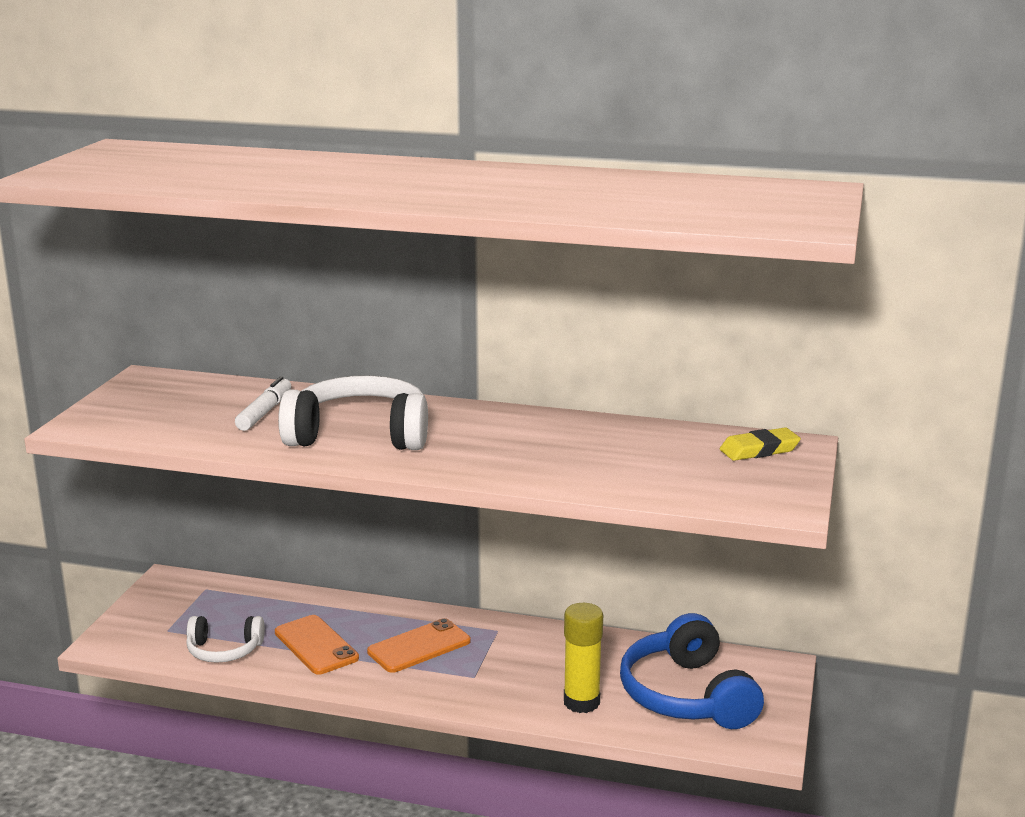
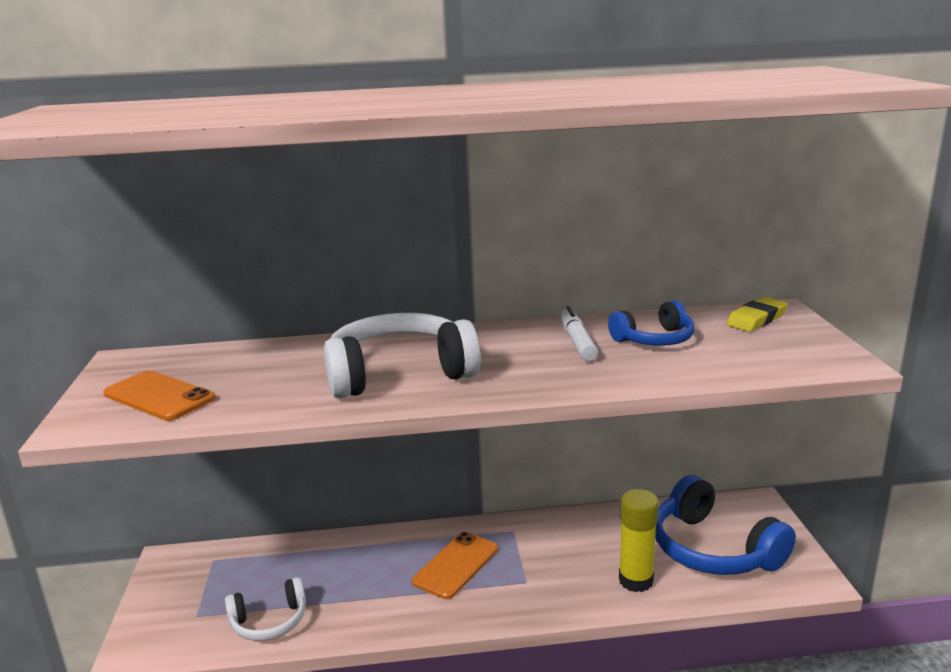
camera: 20 degrees left, 0 degrees up
white marker [235,376,291,431] -> white marker moved to [560,306,598,361]
orange phone [275,615,359,675] -> orange phone moved to [104,371,215,421]
none -> blue headphones [608,300,695,346]

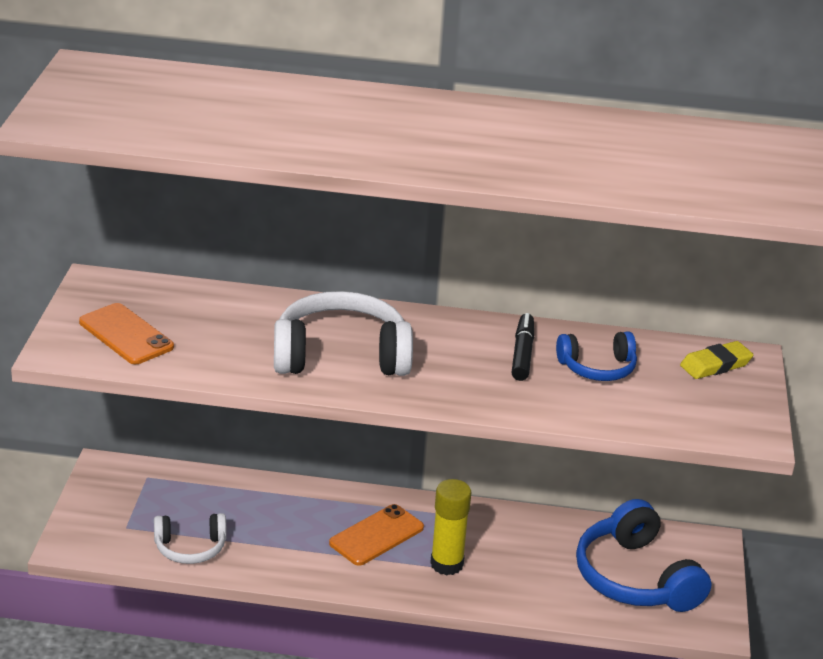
camera: 10 degrees right, 10 degrees up
white marker [560,306,598,361] -> black marker [512,313,534,381]
yellow glue stick [619,489,659,592] -> yellow glue stick moved to [430,479,471,575]

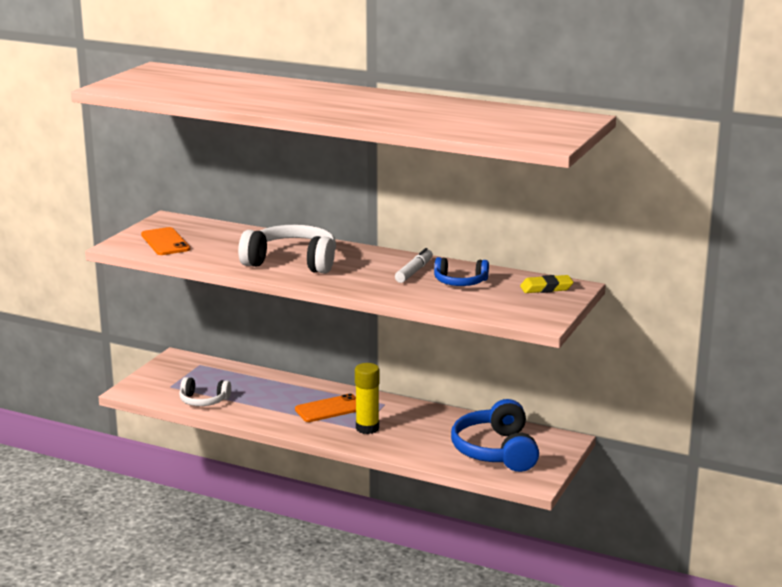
camera: 20 degrees right, 10 degrees down
black marker [512,313,534,381] -> white marker [395,248,433,283]

